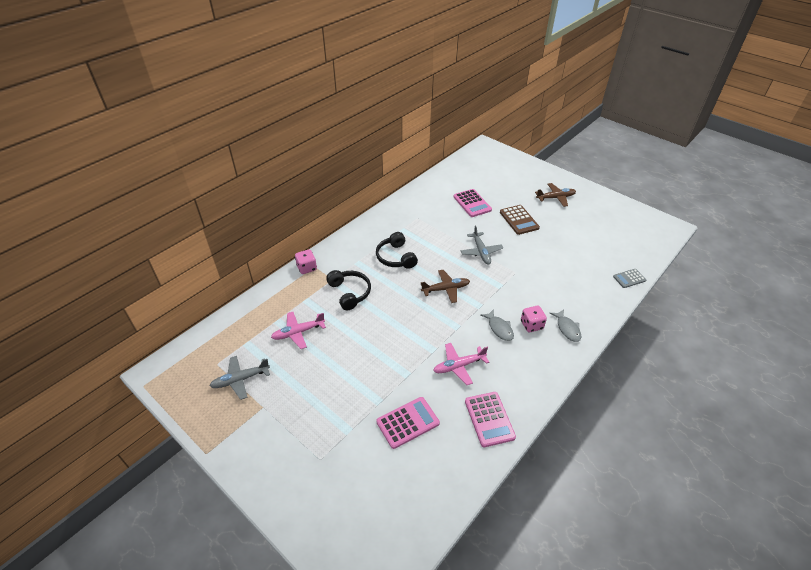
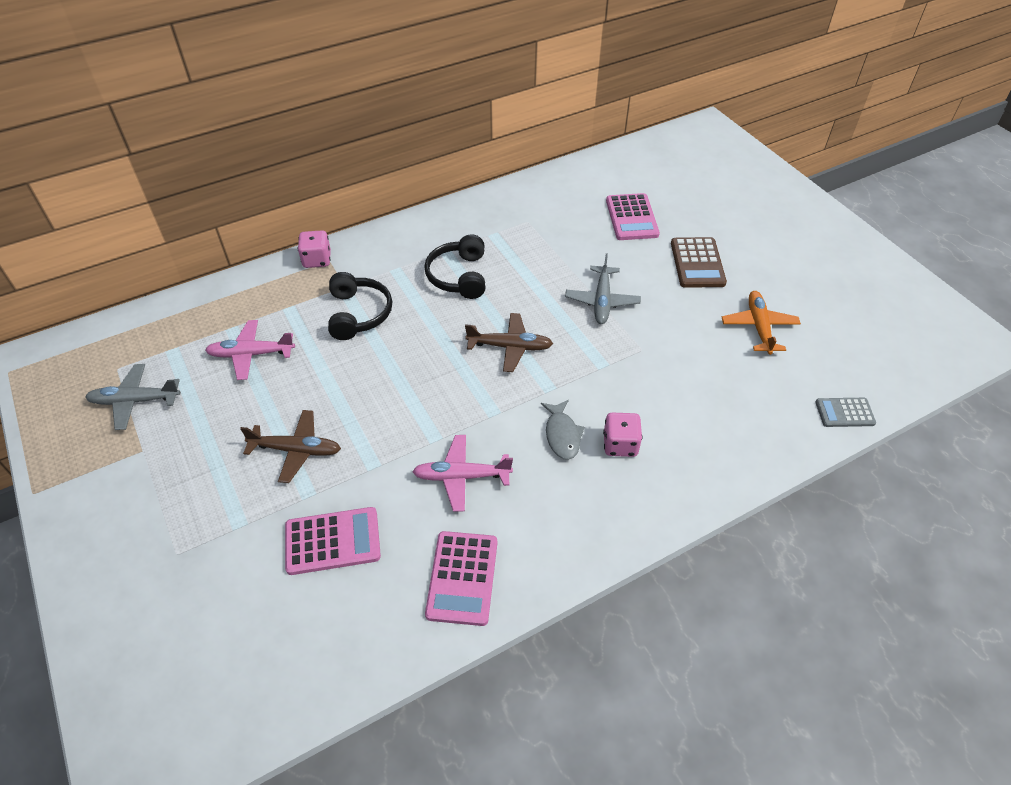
camera: 20 degrees right, 5 degrees up
brown plane [535,183,576,207] -> brown plane moved to [240,410,341,483]
grey fish [549,309,581,342] -> none
none -> orange plane [722,291,801,355]

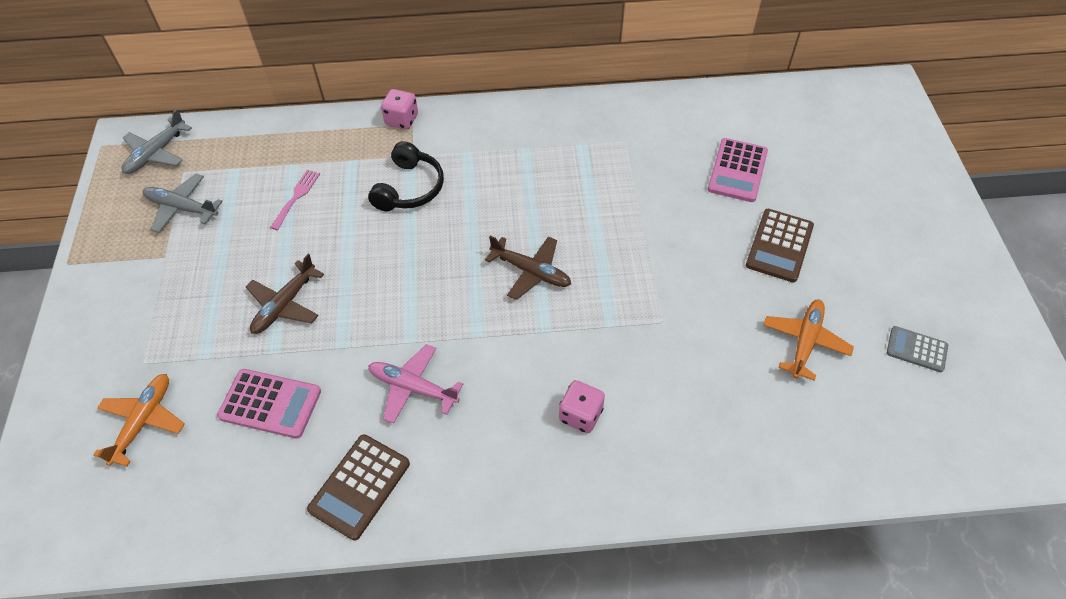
camera: 25 degrees right, 5 degrees up
pink plane [205,320,295,380] -> pink fork [270,170,320,230]
brown plane [240,410,341,483] -> brown plane turned 90 degrees clockwise [246,254,324,334]
black headphones [424,234,485,299] -> none
pink calculator [425,531,497,626] -> brown calculator [307,434,410,541]
grey fish [541,400,585,460] -> none
grey plane [565,253,641,324] -> grey plane moved to [122,109,192,174]
grey calculator [815,398,876,427] -> grey calculator moved to [887,326,948,372]
none -> orange plane [93,374,185,466]

